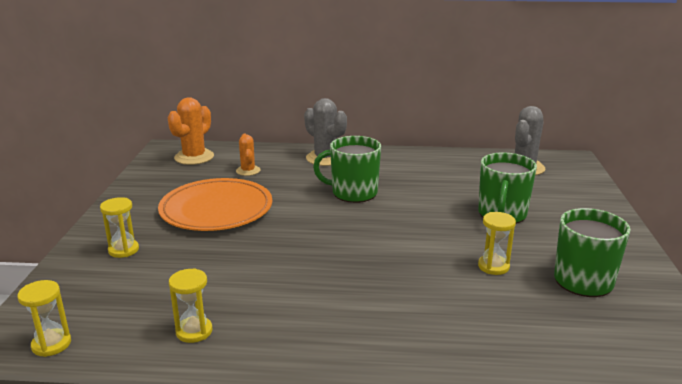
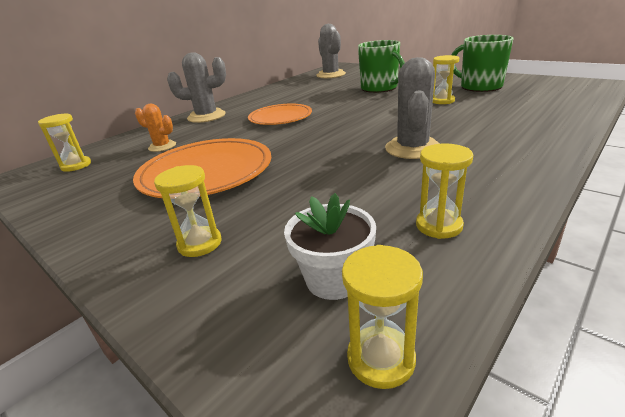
camera: 50 degrees left, 5 degrees up
orange cactus [168,97,214,165] -> yellow hourglass [38,114,91,172]
green mug [313,136,381,203] -> orange plate [248,104,312,125]
none -> white flower pot [284,193,376,300]
none -> grey cactus [385,57,440,159]

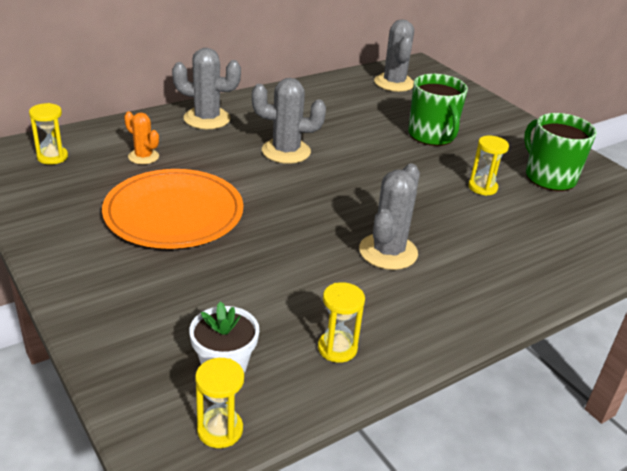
camera: 10 degrees right, 5 degrees up
yellow hourglass [154,165,222,257] -> none
orange plate [248,104,312,125] -> grey cactus [252,78,326,164]

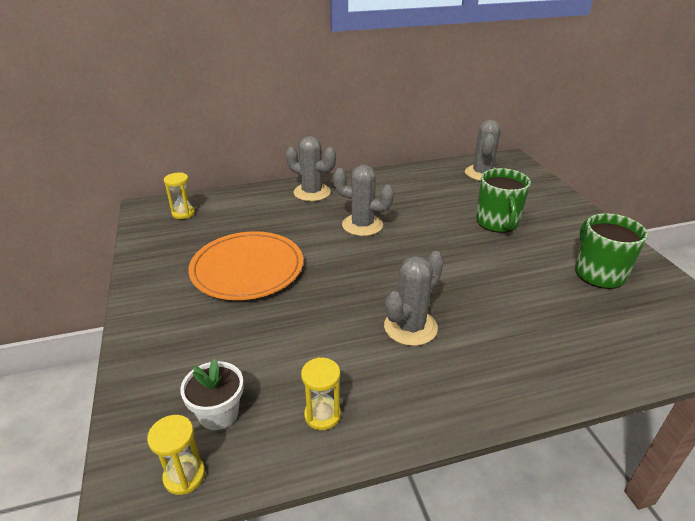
camera: 20 degrees right, 0 degrees up
orange cactus [124,112,159,164] -> none
yellow hourglass [468,136,509,196] -> none

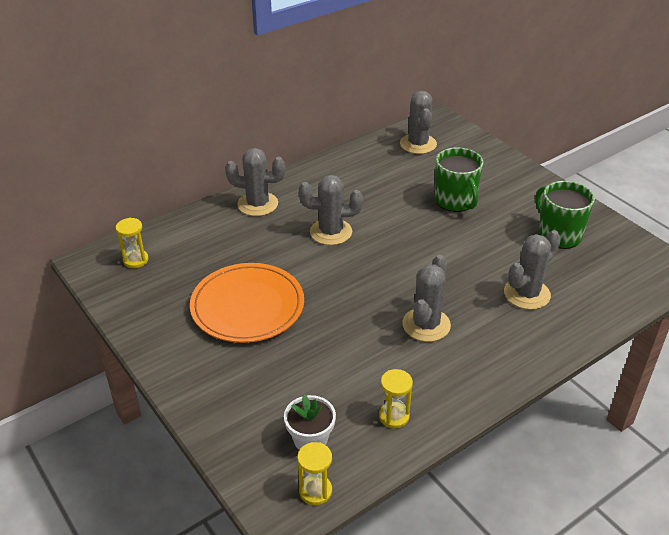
camera: 20 degrees left, 5 degrees up
none -> grey cactus [504,230,561,310]

